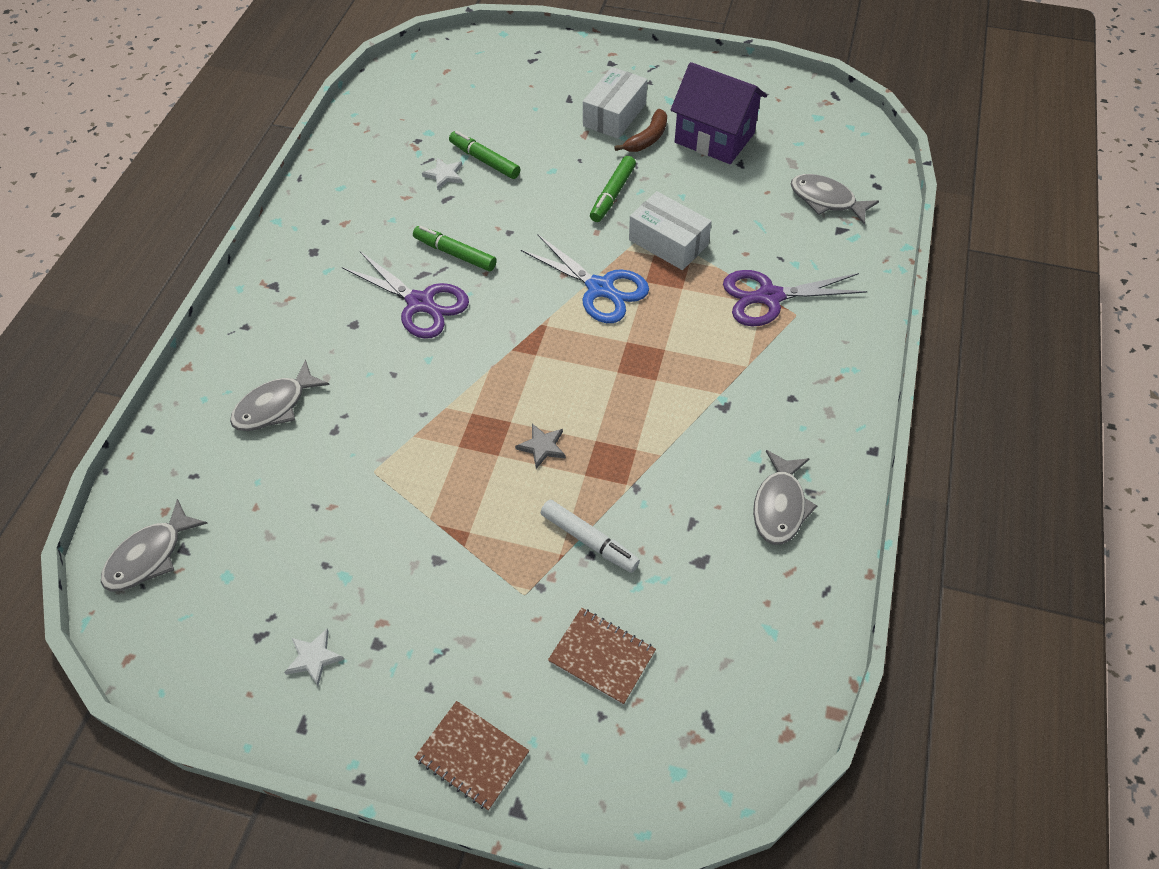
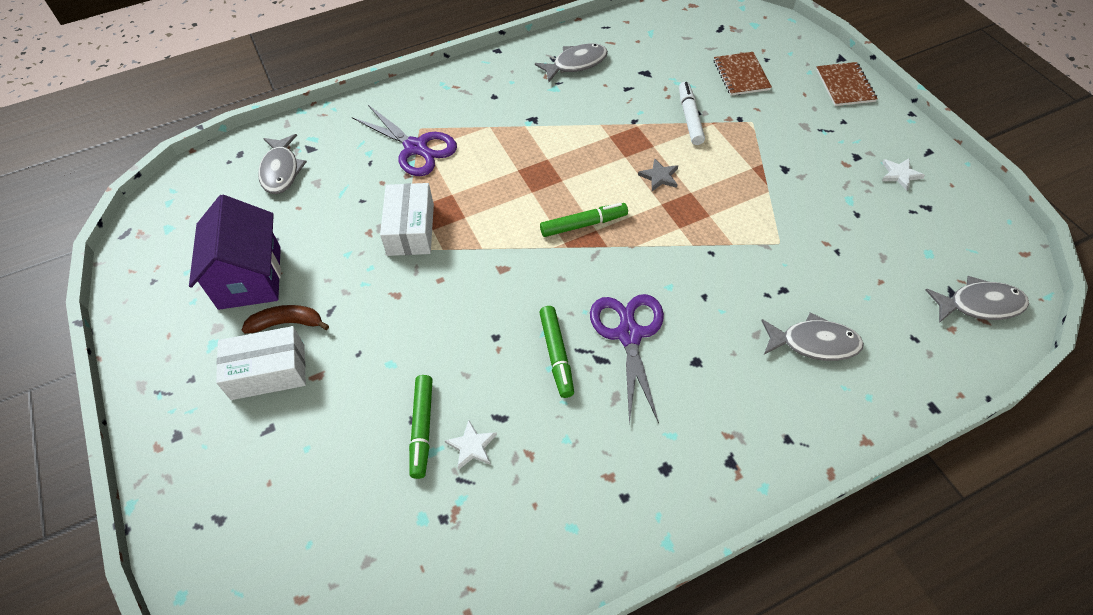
camera: 130 degrees left, 0 degrees up
blue scissors [521,235,649,323] -> none
green marker [590,156,636,222] -> green marker moved to [540,203,628,237]

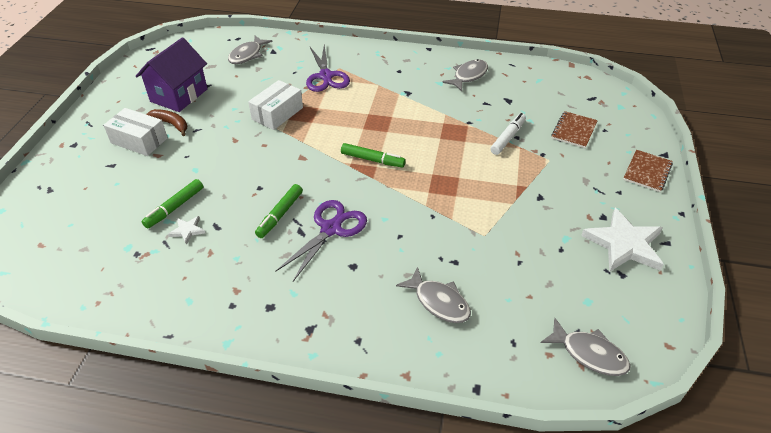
camera: 35 degrees right, 10 degrees down
grey fish [535,43,608,82] -> grey fish turned 60 degrees counterclockwise [443,59,488,91]
grey star [638,158,678,191] -> none
white star [882,158,925,191] -> white star [581,208,664,272], size x2.20

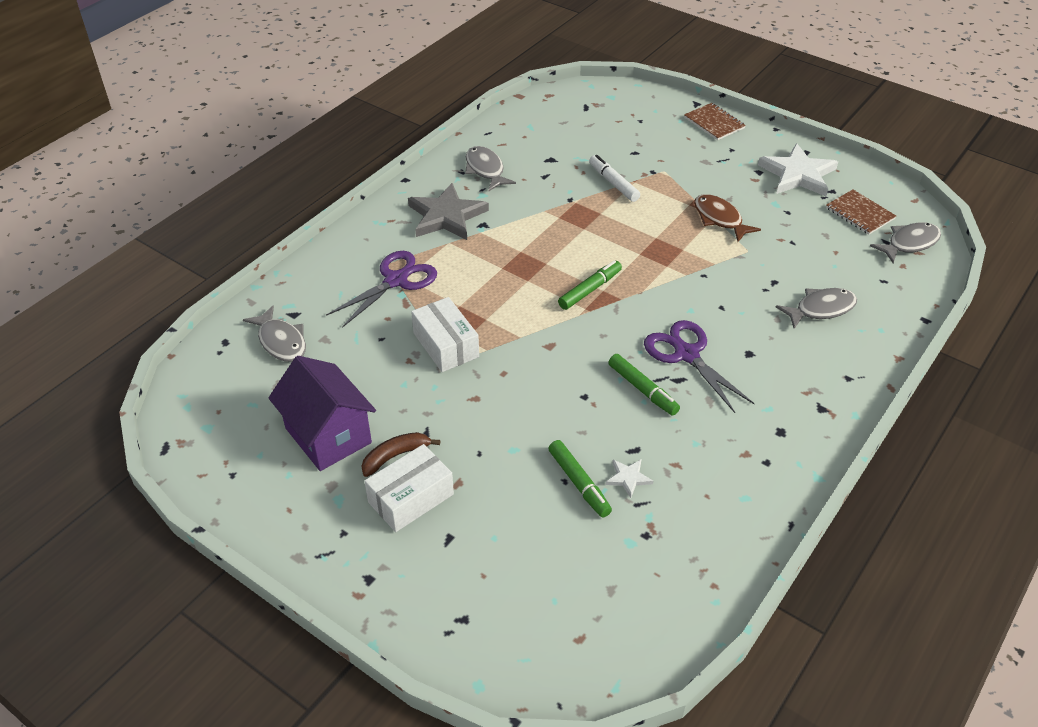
camera: 65 degrees left, 0 degrees up
purple scissors [306,45,350,92] -> purple scissors turned 60 degrees counterclockwise [326,251,437,328]
brown notebook [551,111,598,148] -> brown notebook moved to [826,190,896,235]
none -> grey star [408,183,489,240]
none -> brown fish [694,194,761,242]

